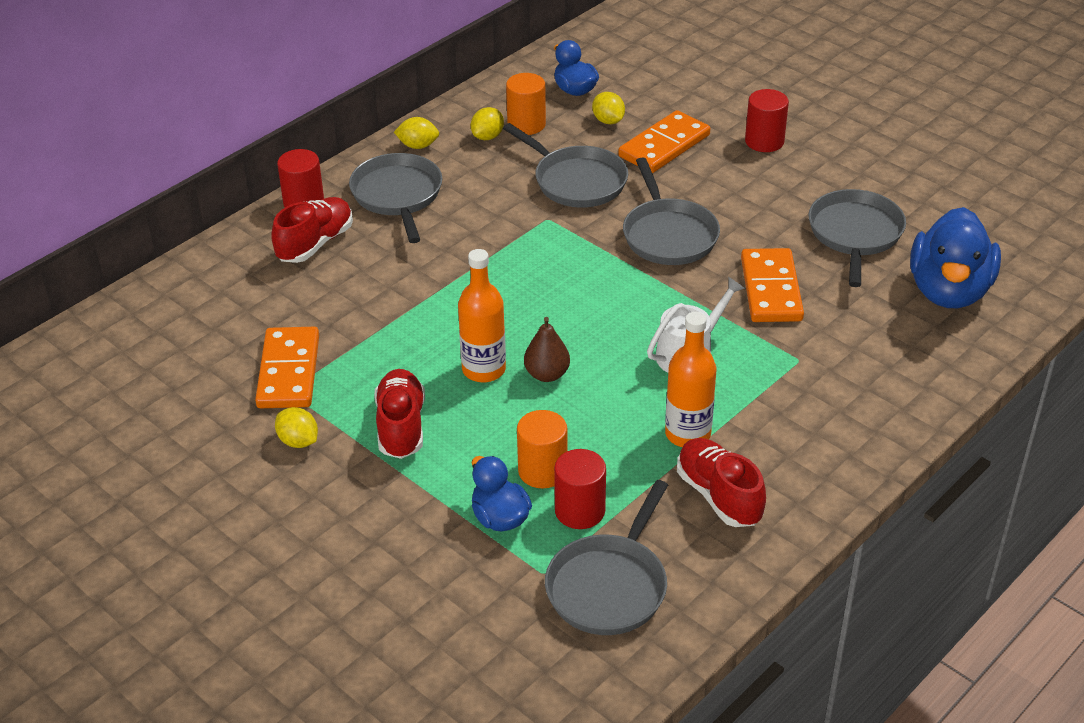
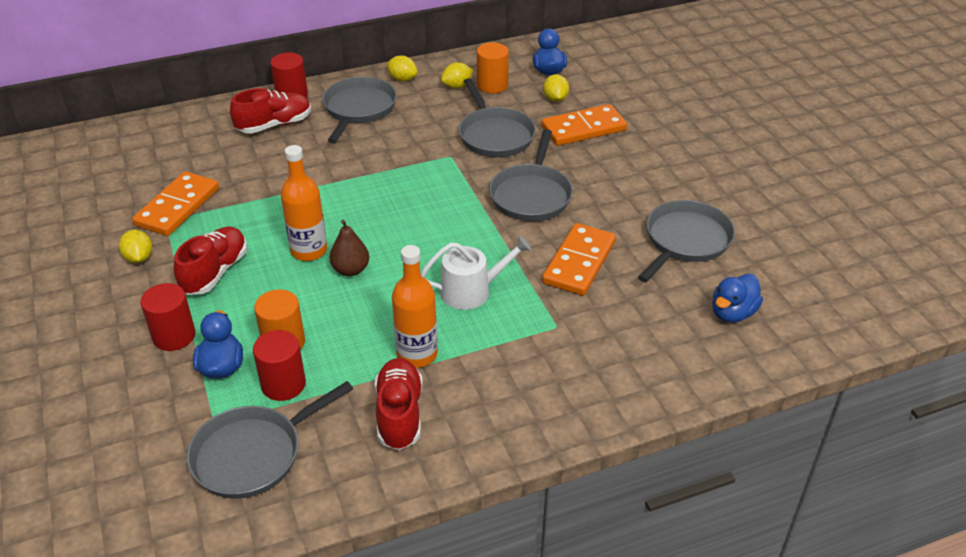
camera: 25 degrees right, 0 degrees up
red cylinder [745,89,789,152] -> red cylinder moved to [140,283,195,351]
blue duck [910,207,1001,308] -> blue duck [712,273,763,323], size x0.55

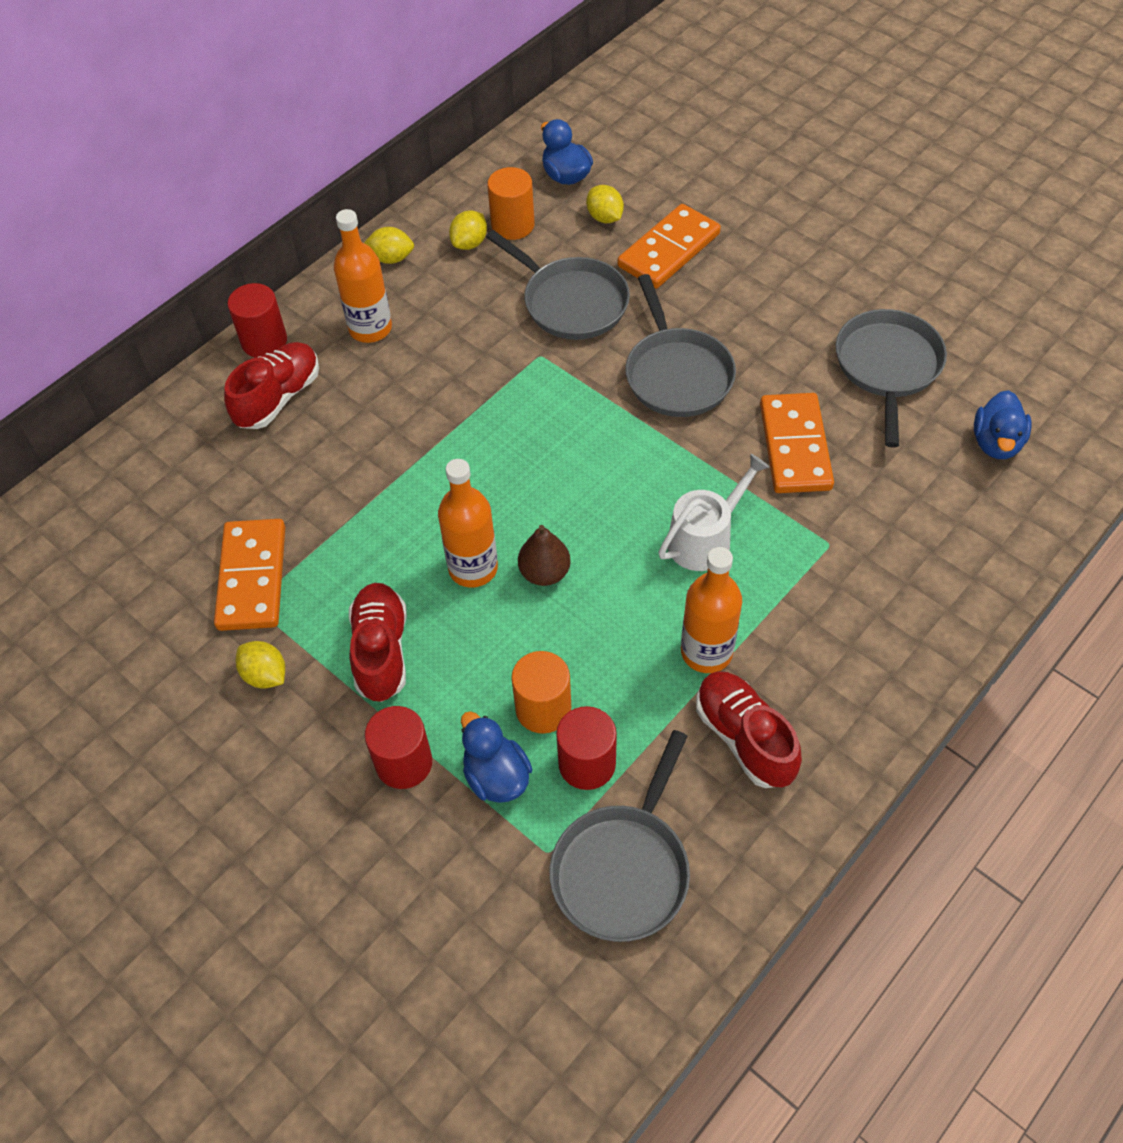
camera: 25 degrees left, 15 degrees up
grey pan [322,77,397,143] -> orange bottle [334,209,392,343]

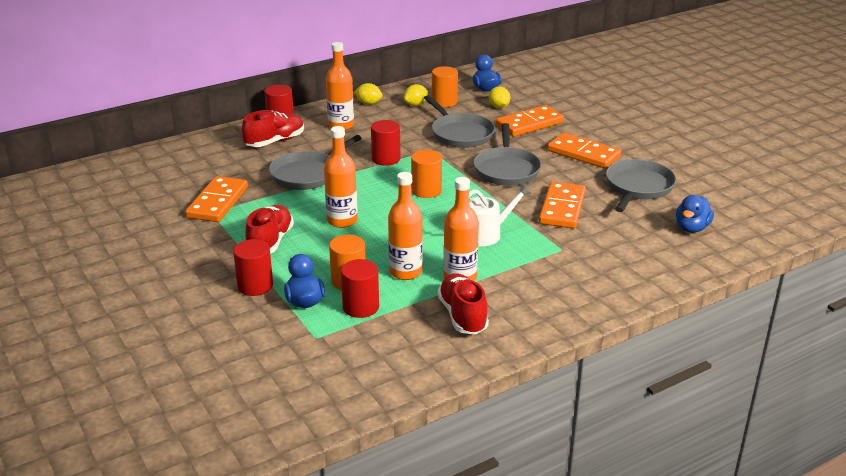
camera: 15 degrees right, 25 degrees down
yellow lemon [236,641,285,688] -> none
brown pear [518,525,571,586] -> none
grey pan [550,730,690,942] -> grey pan moved to [269,135,362,190]
none -> red cylinder [371,120,400,166]
none -> orange bottle [388,172,423,280]
none -> orange cylinder [411,150,442,198]
none -> orange domino [547,133,621,168]

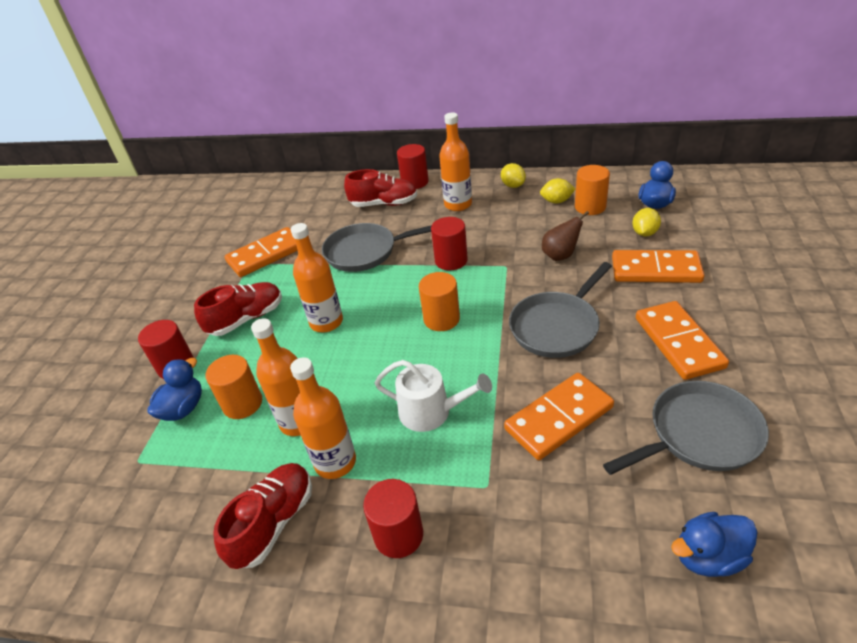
camera: 45 degrees right, 10 degrees up
red cylinder [341,259,379,318] -> red cylinder moved to [363,479,423,558]
grey pan [424,95,495,148] -> brown pear [542,211,589,261]

